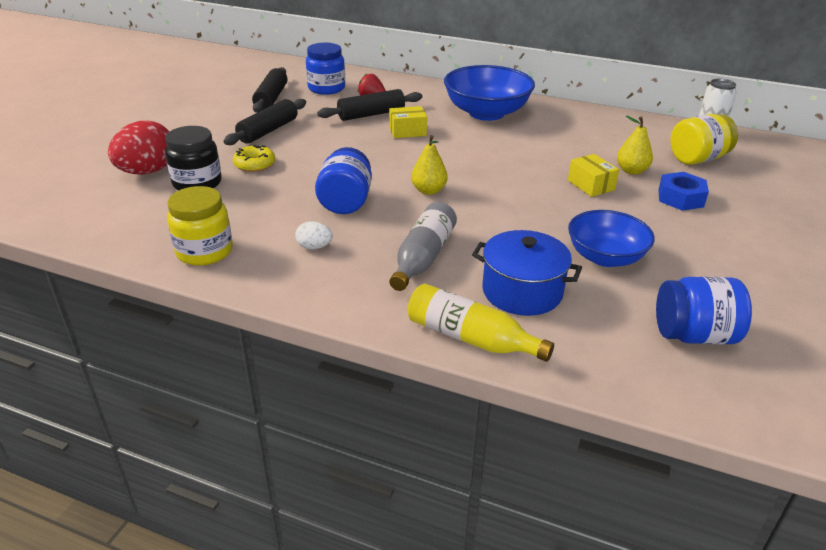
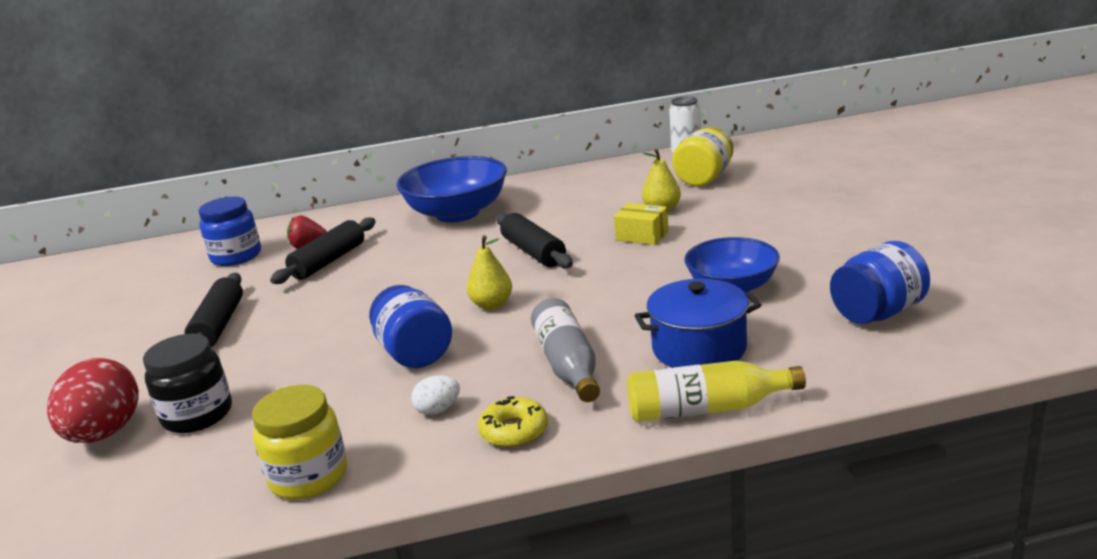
camera: 30 degrees left, 10 degrees down
yellow donut [233,145,275,172] -> yellow donut moved to [478,396,548,448]
black rolling pin [252,67,287,113] -> black rolling pin moved to [496,213,573,269]
yellow box [389,106,427,138] -> none
blue nut [658,172,709,211] -> none

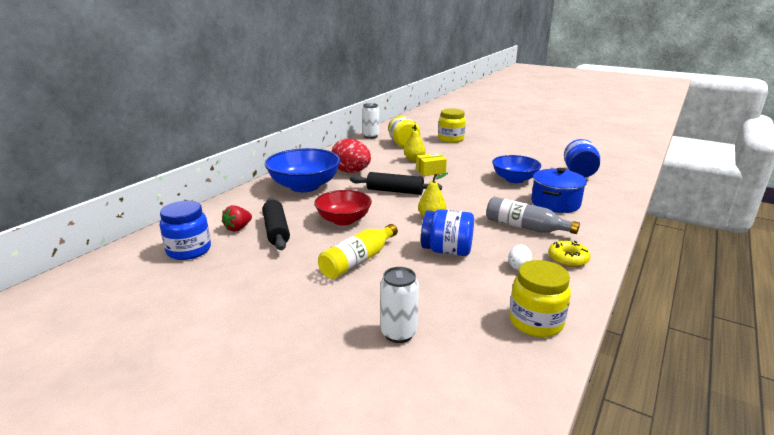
camera: 50 degrees left, 0 degrees up
red egg [47,358,139,443] -> red egg moved to [331,139,371,173]
black jar [143,334,232,433] -> white can [380,267,419,343]
black rolling pin [184,273,243,347] -> none
yellow bottle [627,361,806,422] -> yellow bottle moved to [318,224,398,279]
none -> red bowl [314,190,372,226]
none -> yellow jar [438,109,466,143]

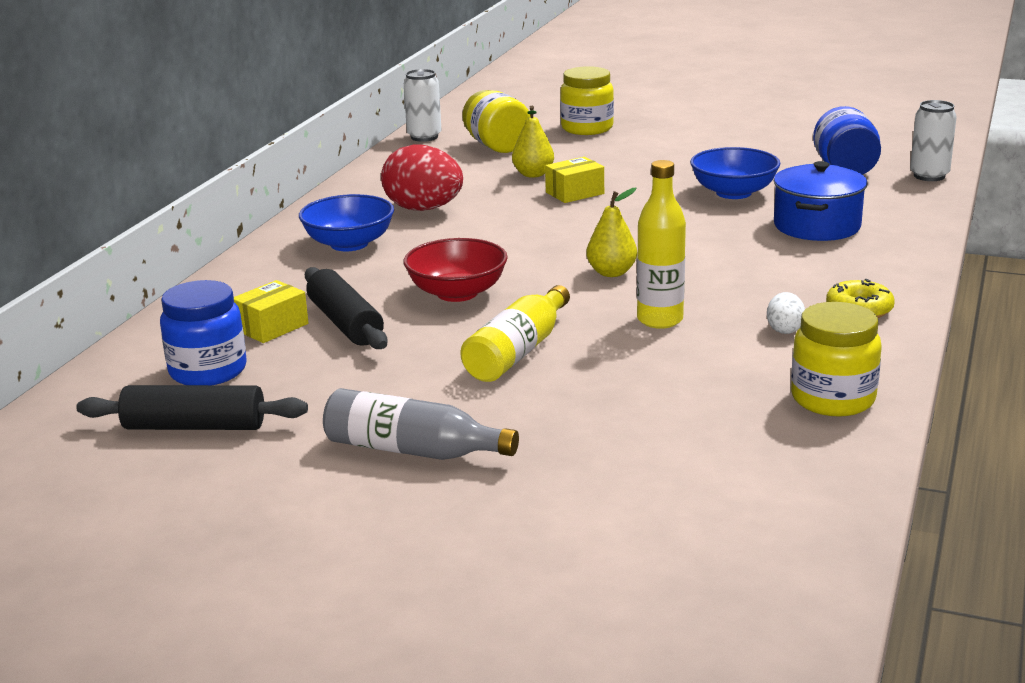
camera: 10 degrees left, 0 degrees up
red strawberry [222,205,252,232] -> yellow box [234,280,308,343]
blue bowl [265,148,341,192] -> blue bowl [299,194,394,251], size x0.66
black rolling pin [350,172,442,195] -> black rolling pin moved to [76,385,308,430]
white can [380,267,419,343] -> white can moved to [910,100,957,181]
blue jar [421,209,474,256] -> yellow bottle [637,160,686,329]
grey bottle [486,197,580,234] -> grey bottle moved to [323,388,519,460]

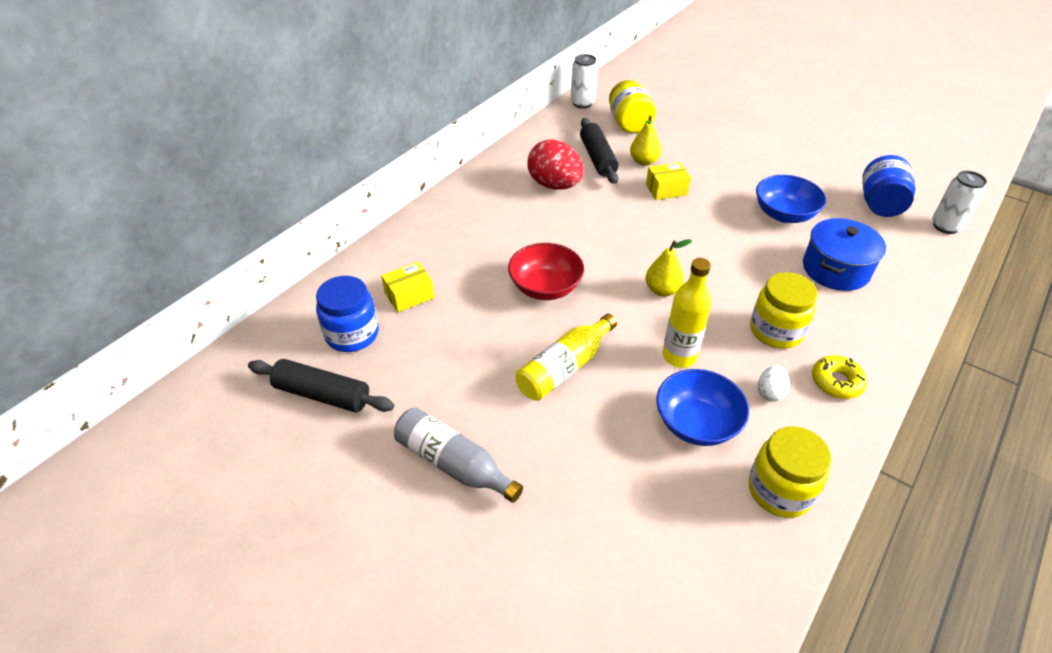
camera: 15 degrees right, 20 degrees up
blue bowl [299,194,394,251] -> blue bowl moved to [656,369,749,446]
black rolling pin [305,267,388,349] -> black rolling pin moved to [580,118,619,184]
yellow jar [560,66,614,135] -> yellow jar moved to [750,272,818,349]

